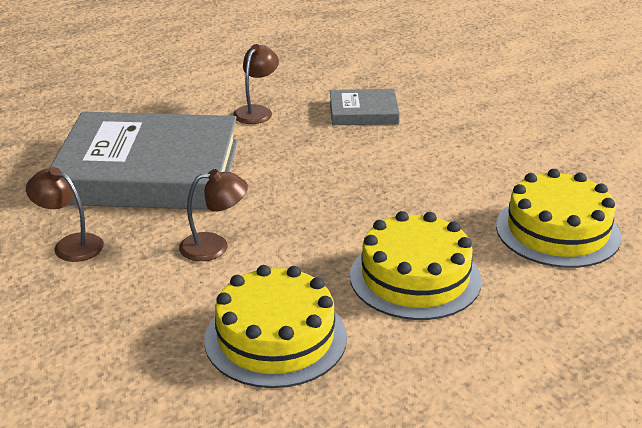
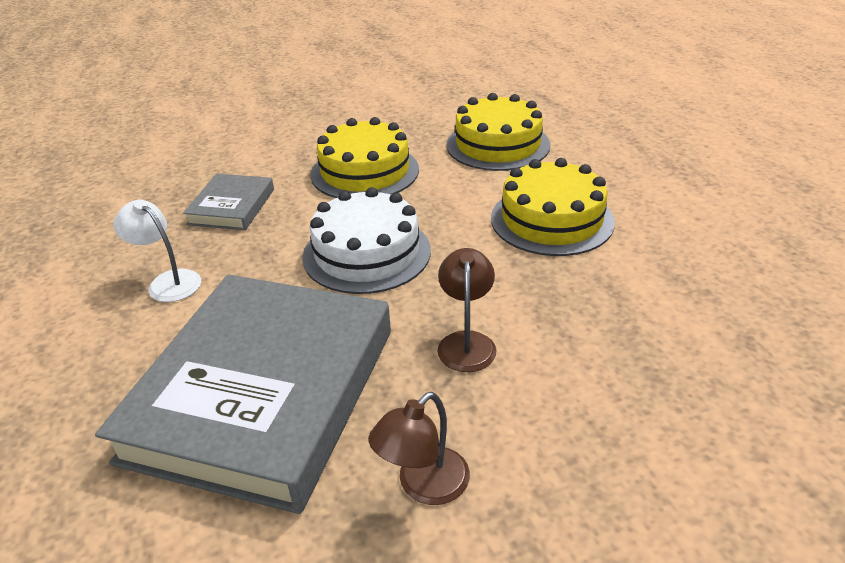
camera: 75 degrees left, 5 degrees up
yellow cake [204,265,347,388] -> yellow cake moved to [311,117,419,198]
brown lamp [233,44,279,124] -> white lamp [113,199,201,302]
none -> white cake [302,187,431,294]

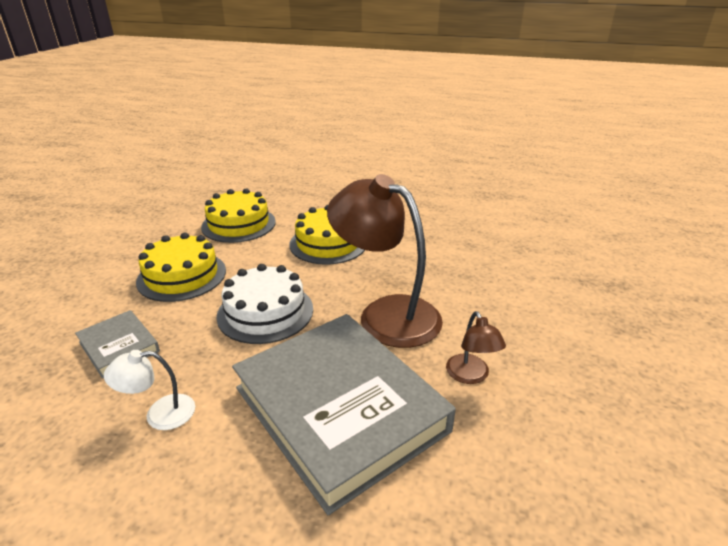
camera: 55 degrees left, 5 degrees down
brown lamp [437,248,497,372] -> brown lamp [327,174,443,348], size x2.17

